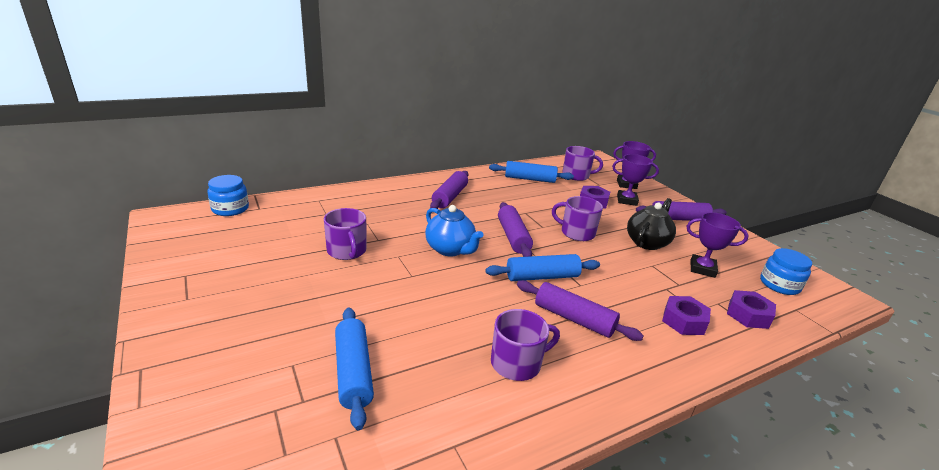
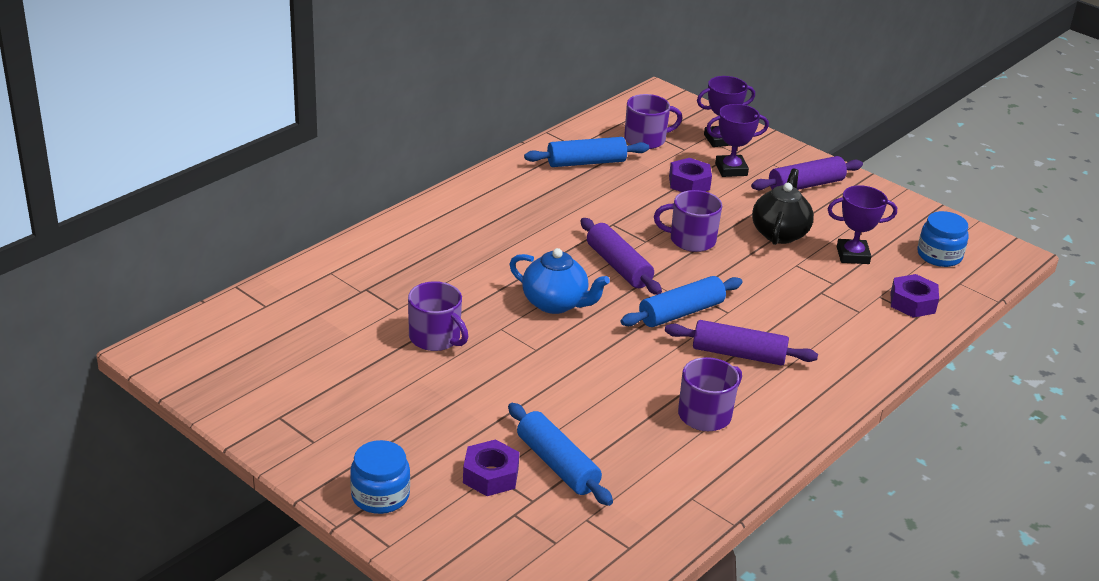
camera: 20 degrees left, 5 degrees up
blue jar [207,175,249,216] -> blue jar moved to [350,440,410,514]
purple rolling pin [430,171,468,209] -> none
purple nut [662,296,711,335] -> purple nut moved to [463,439,520,496]

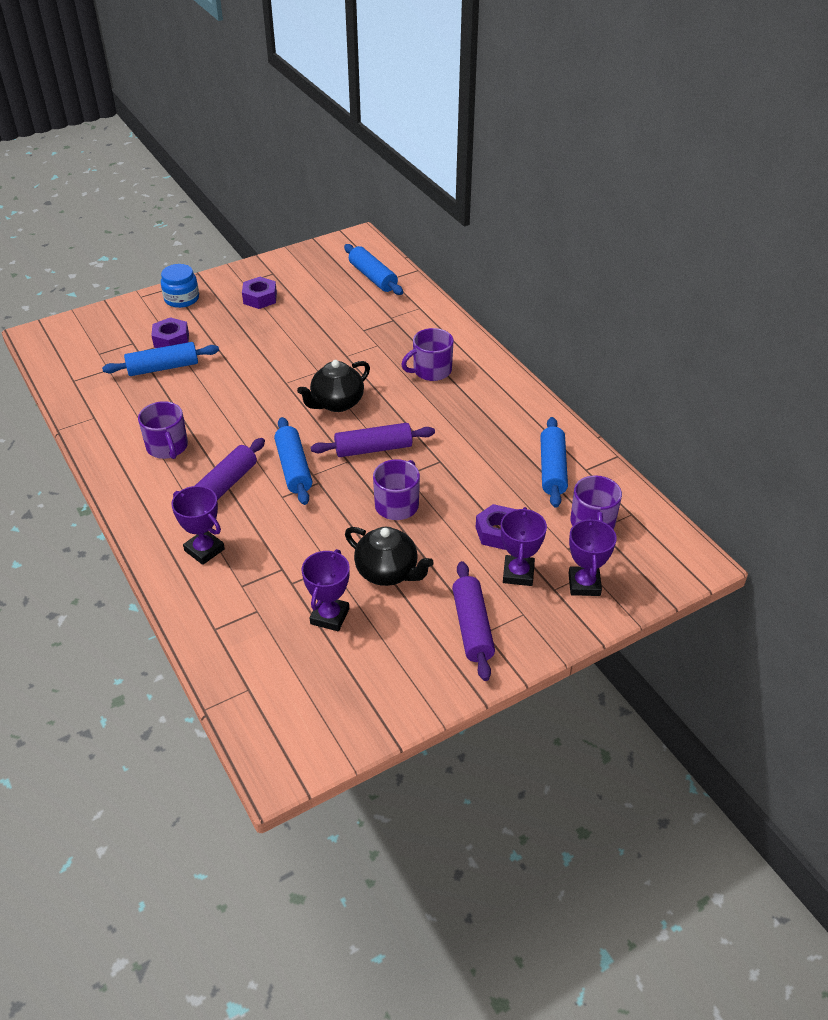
camera: 110 degrees right, 10 degrees up
purple mug [408,281,468,351] -> purple mug moved to [401,328,454,381]
blue teapot [510,248,610,314] -> black teapot [297,360,370,412]
purple nut [891,274,939,318] -> purple nut moved to [242,277,277,309]
blue jar [917,211,969,267] -> none
none -> purple trophy [171,486,225,565]
none -> blue rolling pin [344,244,403,295]

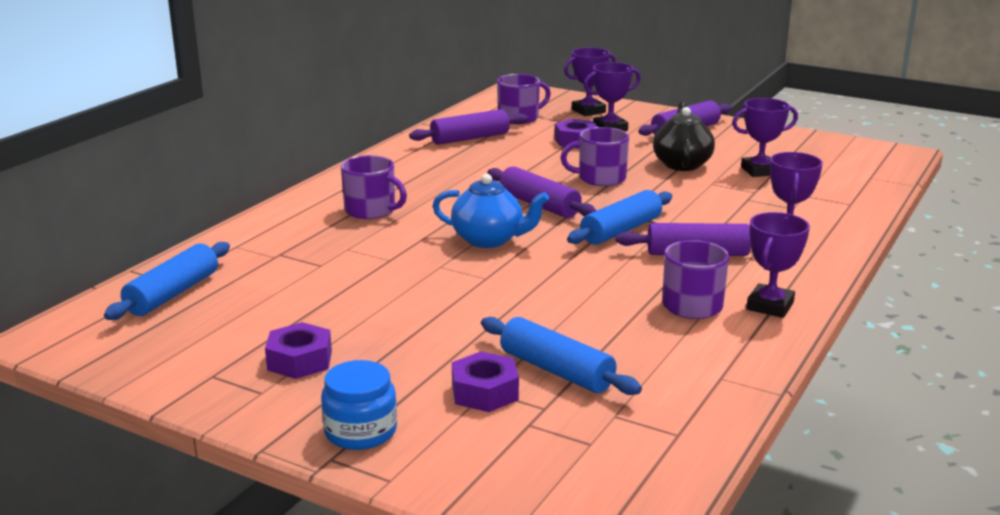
camera: 120 degrees left, 20 degrees down
black teapot [297,360,370,412] -> blue teapot [433,174,549,248]
blue rolling pin [540,417,568,508] -> purple rolling pin [409,109,528,145]
none -> purple trophy [746,212,810,318]

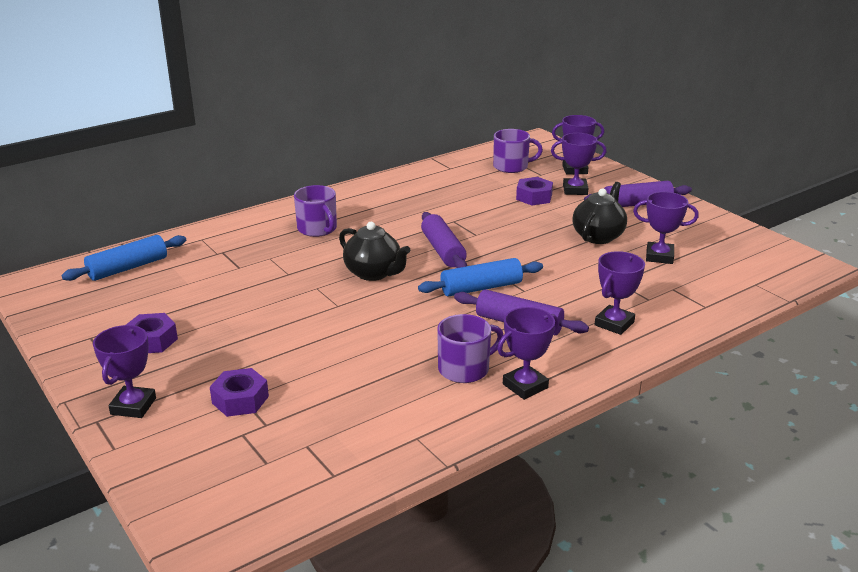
camera: 25 degrees right, 5 degrees up
blue jar [321,360,397,450] -> purple trophy [93,325,156,418]
purple rolling pin [409,109,528,145] -> none
blue teapot [433,174,549,248] -> black teapot [339,222,410,281]
blue rolling pin [481,317,642,395] -> none
purple mug [560,127,629,186] -> none

